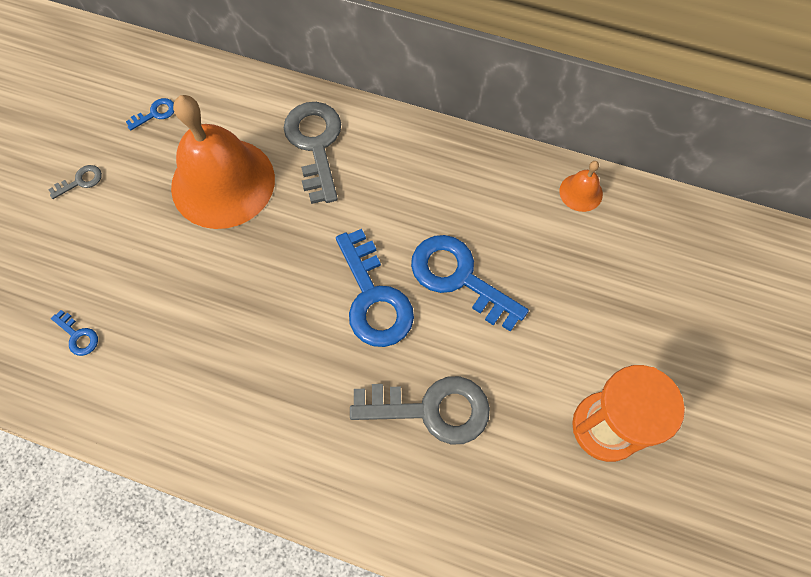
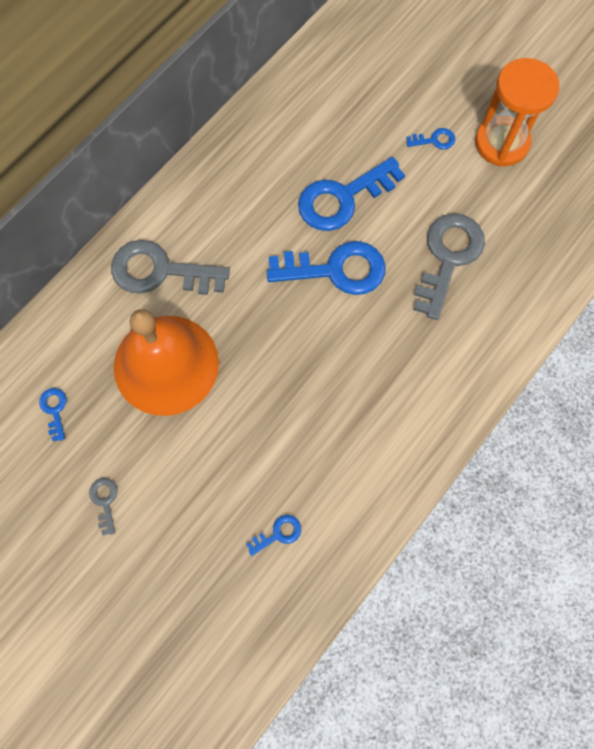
camera: 70 degrees left, 5 degrees up
orange bell [559,161,603,212] -> none
none -> blue key [406,128,455,149]

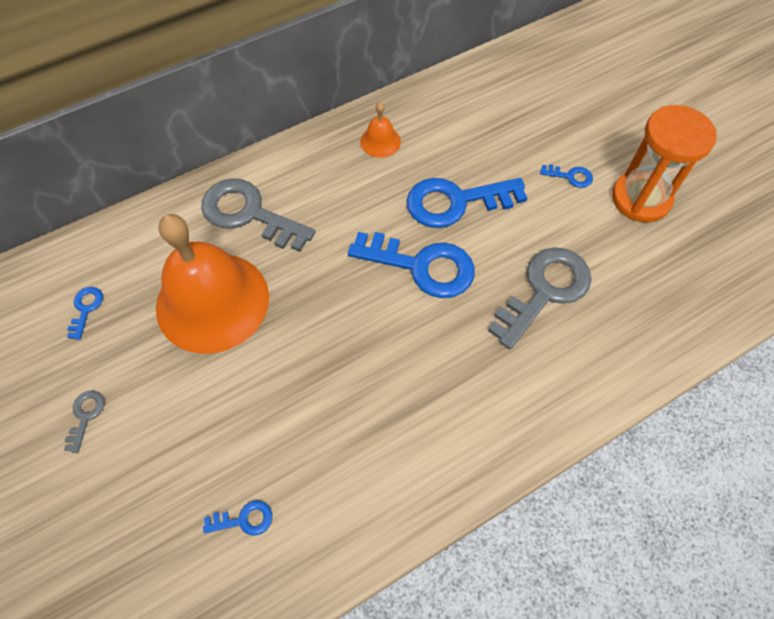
camera: 20 degrees right, 10 degrees down
none -> orange bell [360,102,401,158]

